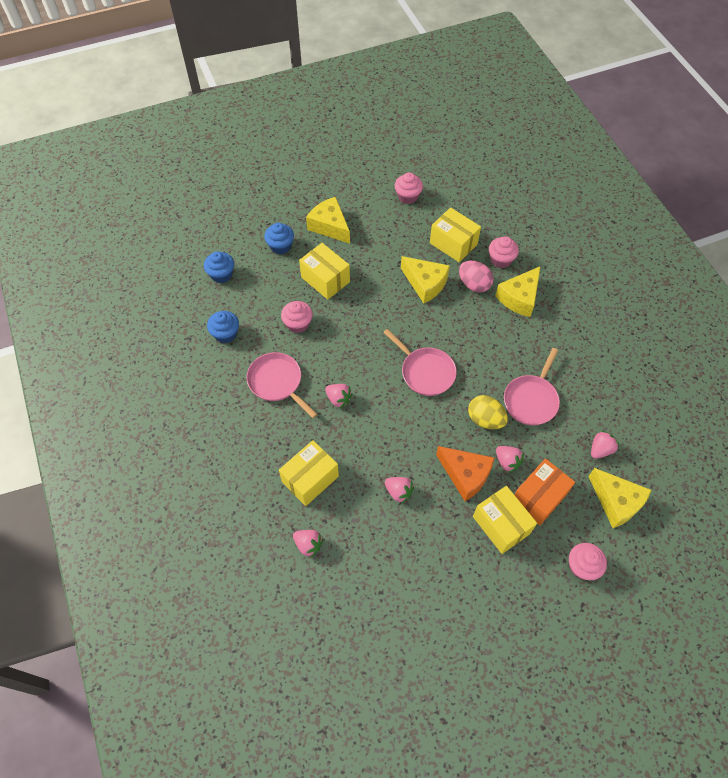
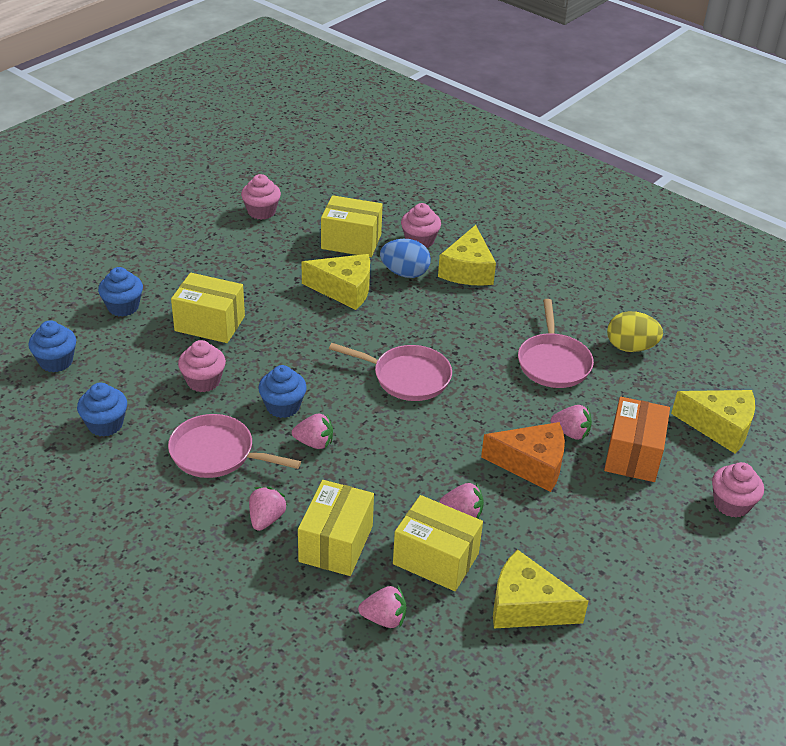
camera: 30 degrees left, 20 degrees down
yellow cheese [306,197,350,244] -> yellow cheese moved to [493,549,589,628]
pink egg [459,261,494,293] -> blue egg [380,239,431,278]
yellow egg [468,395,508,429] -> yellow egg moved to [607,311,663,352]
yellow box [473,486,537,554] -> yellow box moved to [393,495,483,591]
pink strawberry [591,430,619,459] -> pink strawberry moved to [249,487,287,531]
none -> blue cupcake [258,365,307,418]

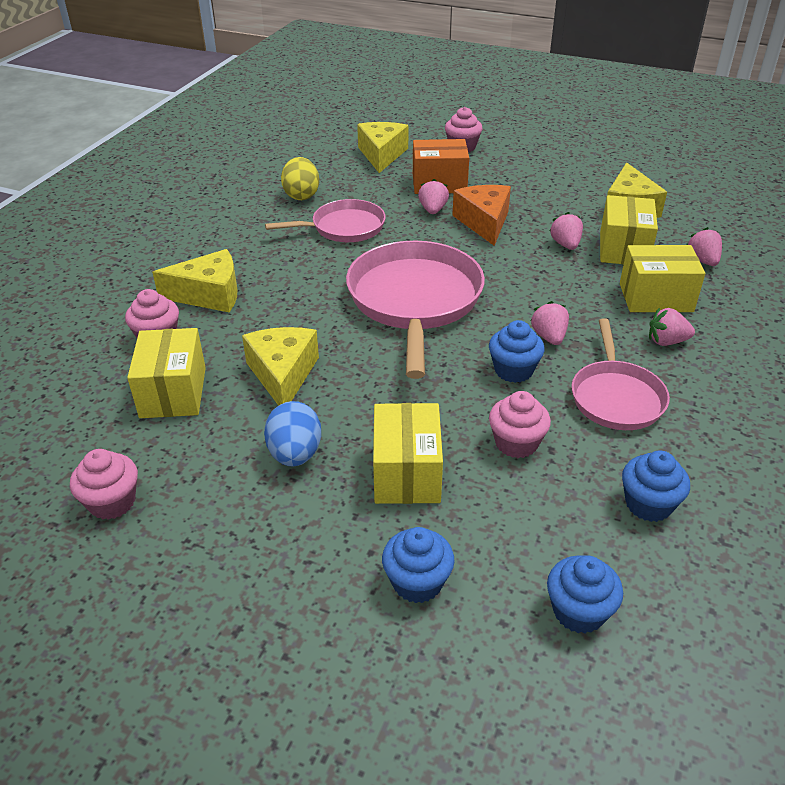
camera: 105 degrees left, 0 degrees up
pink pan [329,343,452,401] -> pink pan [346,241,485,379], size x1.68
blue egg [380,239,431,278] -> blue egg moved to [264,401,321,466]

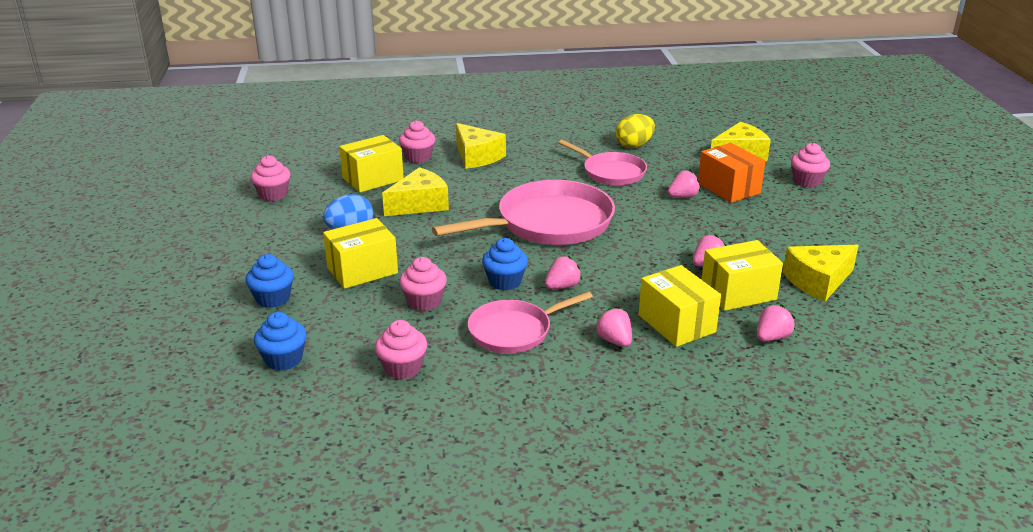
camera: 60 degrees right, 10 degrees down
orange cheese [452,185,511,246] -> none
blue cupcake [622,451,690,522] -> pink cupcake [375,320,427,379]

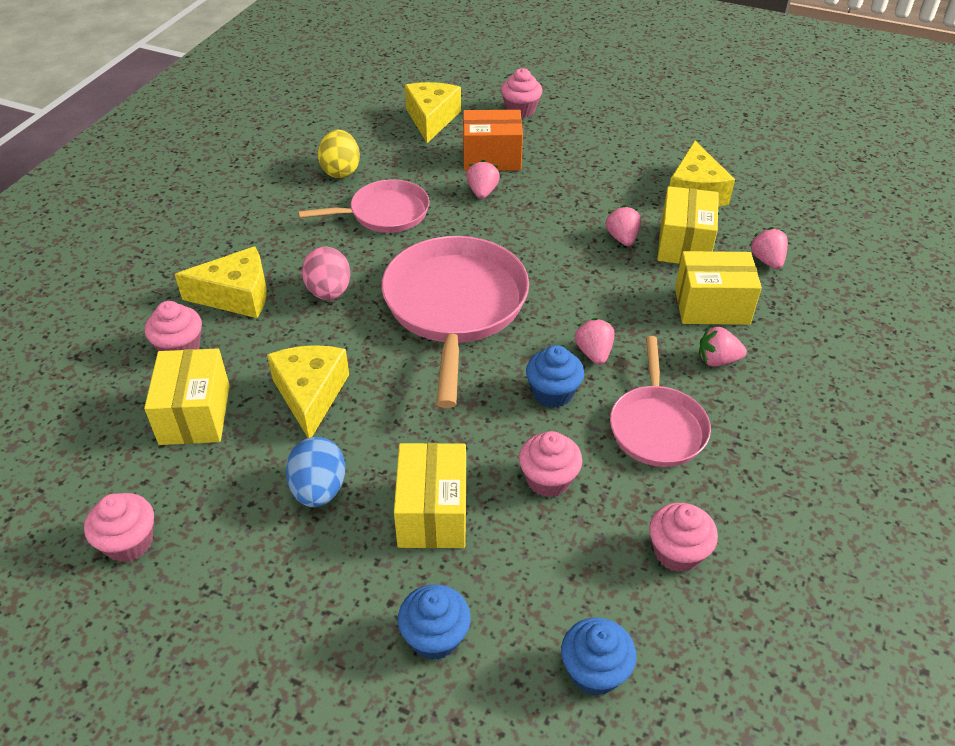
camera: 60 degrees left, 15 degrees up
none -> pink egg [302,247,351,300]

